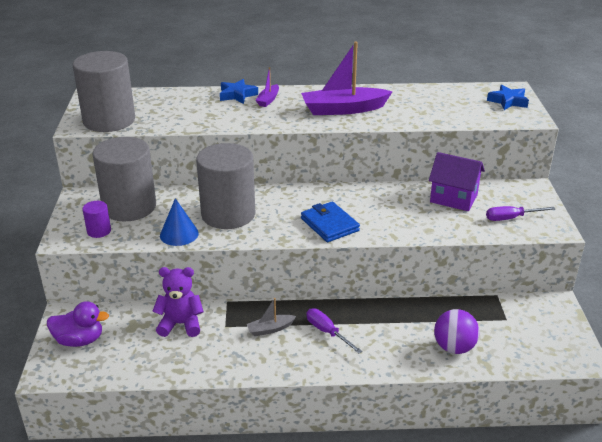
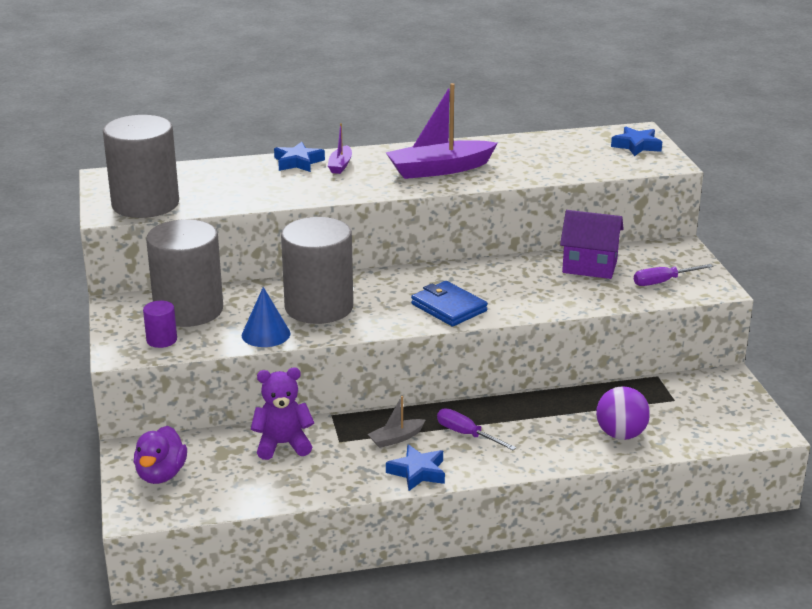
camera: 10 degrees left, 5 degrees down
purple duck [47,301,109,347] -> purple duck turned 105 degrees clockwise [134,426,187,484]
none -> blue star [386,444,445,491]

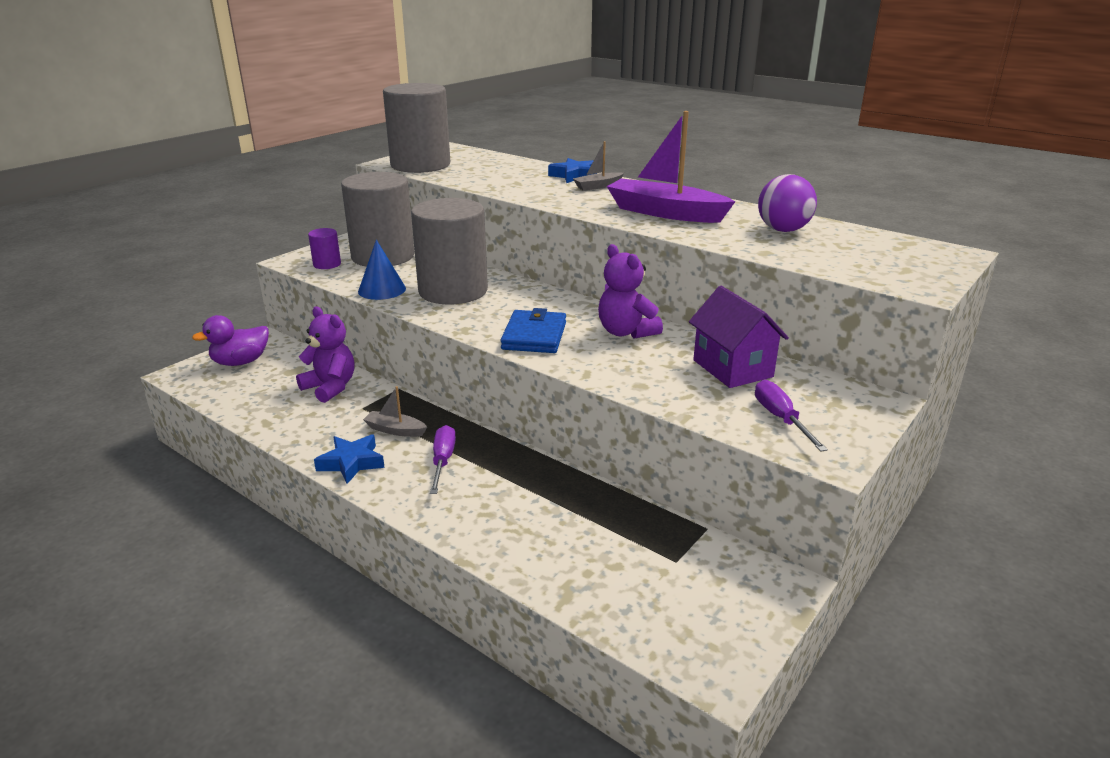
camera: 50 degrees right, 0 degrees up
purple boat [328,123,352,174] -> grey boat [573,141,624,191]
purple ball [596,386,650,440] -> purple ball moved to [758,174,817,232]
blue star [611,127,662,156] -> none
purple screwdriver [634,264,713,286] -> purple screwdriver turned 45 degrees clockwise [755,380,828,452]
none -> purple teddy bear [598,244,663,338]

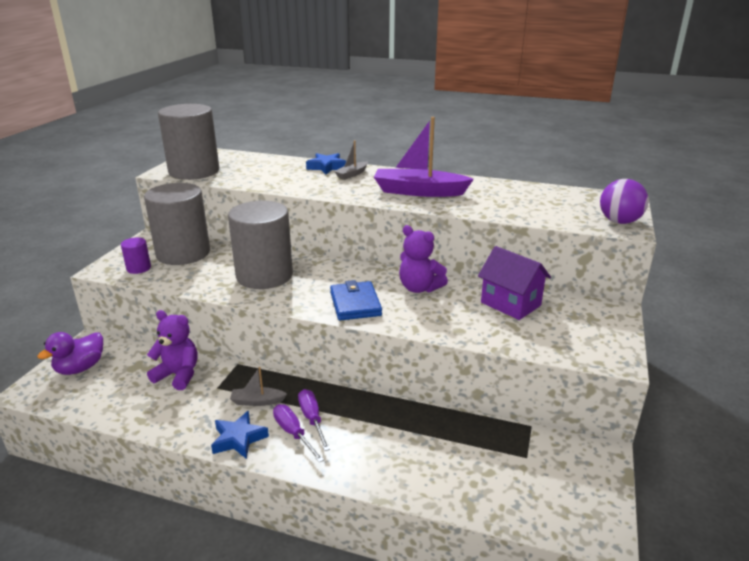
camera: 20 degrees left, 0 degrees up
blue cone [358,240,406,300] -> none
purple screwdriver [755,380,828,452] -> purple screwdriver moved to [273,404,324,463]
purple ball [758,174,817,232] -> purple ball moved to [600,179,649,224]

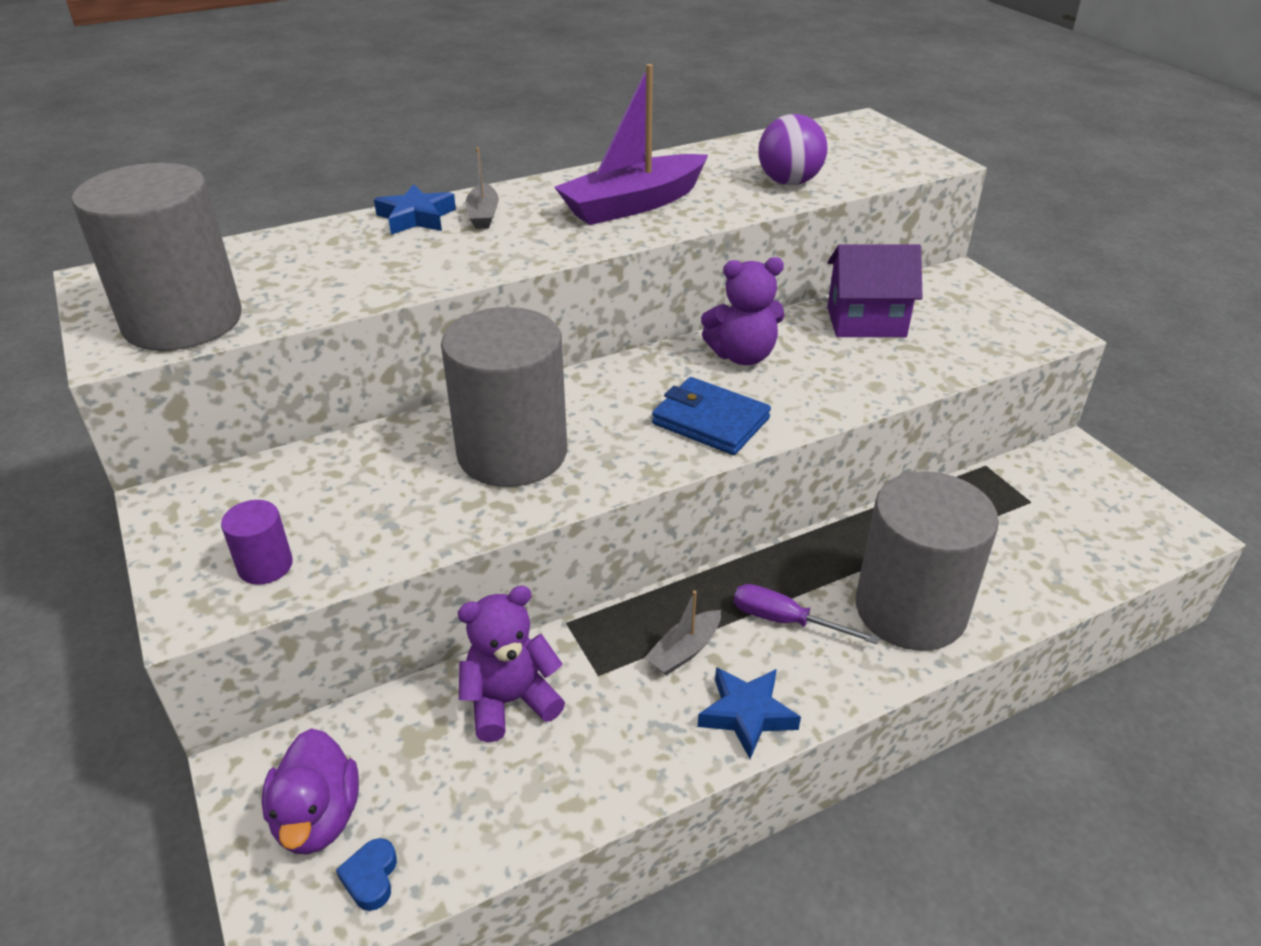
camera: 45 degrees left, 10 degrees up
grey cylinder [144,183,210,265] -> grey cylinder moved to [856,471,999,651]
purple screwdriver [273,404,324,463] -> none
purple ball [600,179,649,224] -> purple ball moved to [758,114,827,185]
none -> blue heart [336,838,397,911]

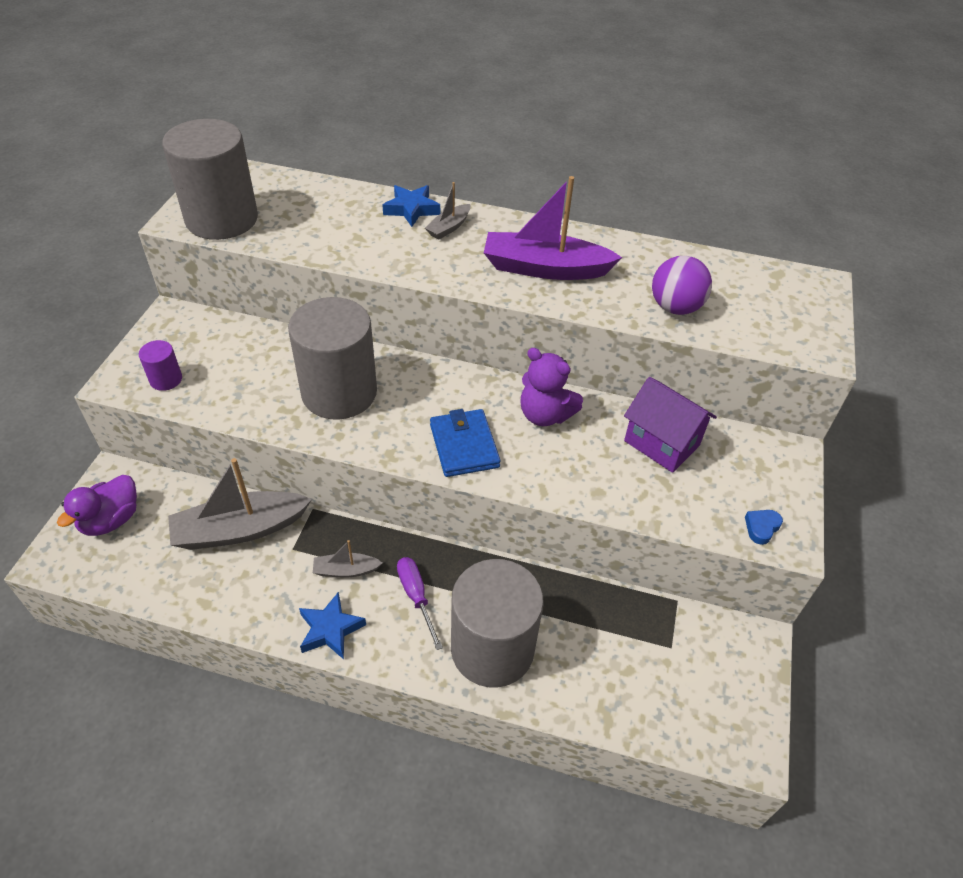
camera: 40 degrees right, 10 degrees up
blue heart [336,838,397,911] -> blue heart moved to [745,510,783,545]
purple teddy bear [458,586,565,742] -> grey boat [168,458,312,550]

